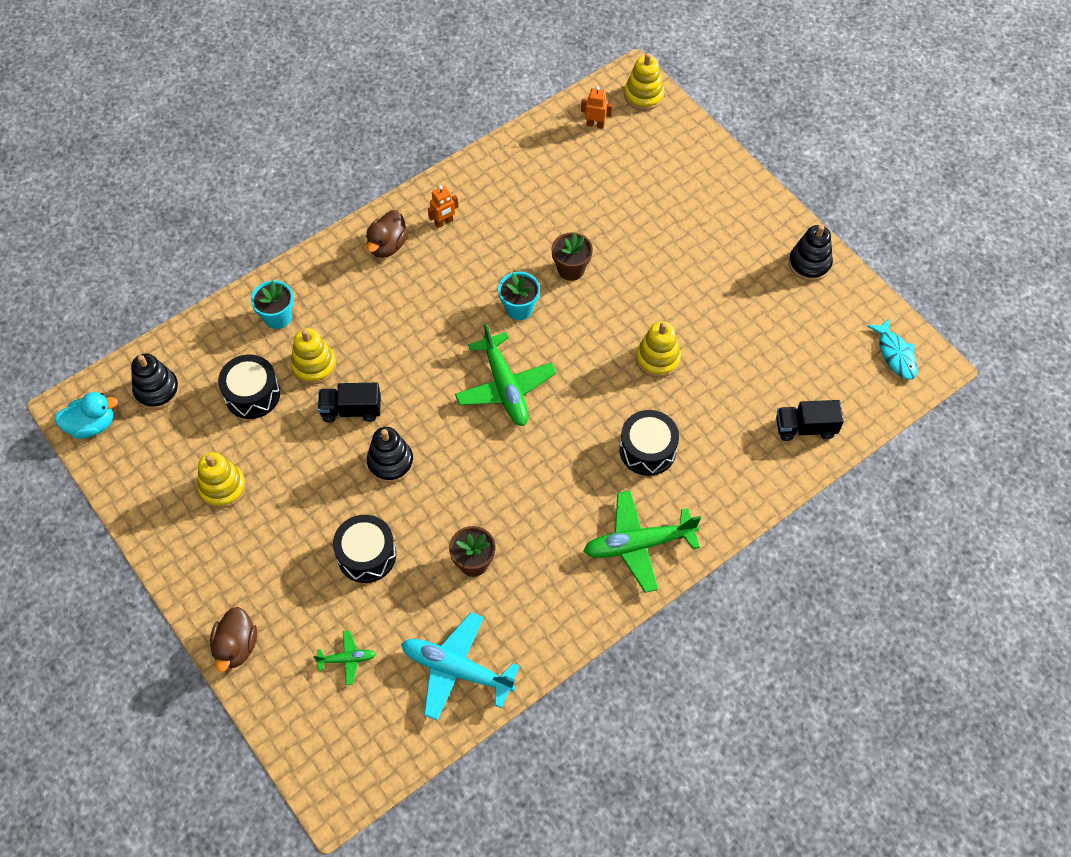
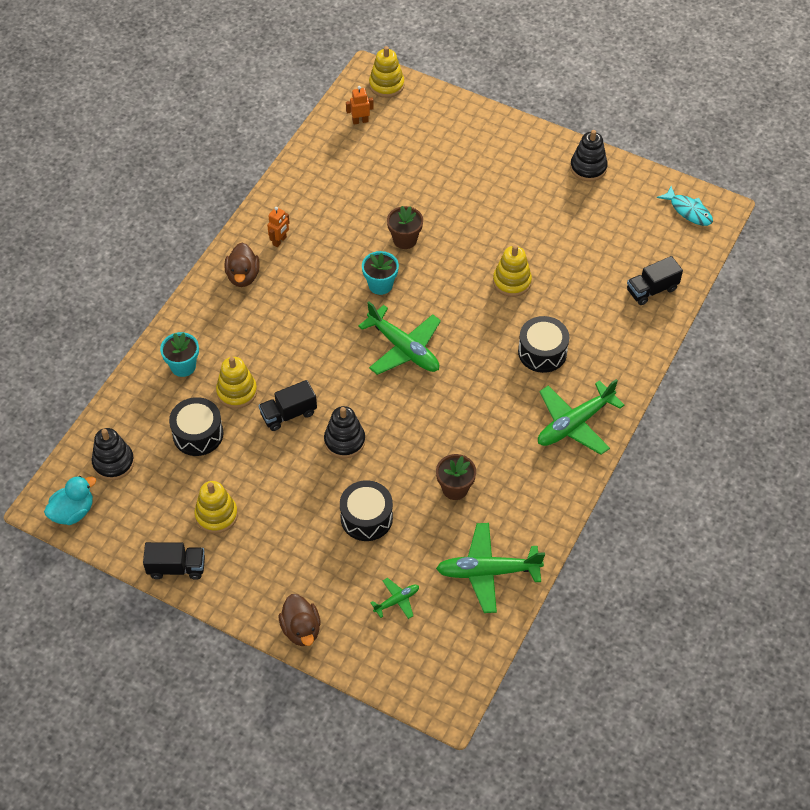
camera: 25 degrees left, 5 degrees down
turquoise plane [401,612,519,720] -> green plane [436,523,545,613]
none -> black truck [143,542,205,580]

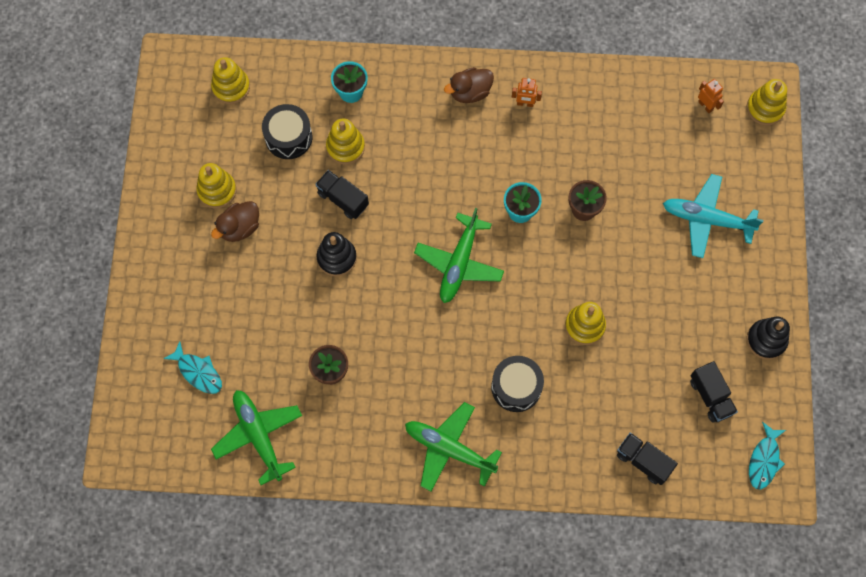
camera: 65 degrees right, 15 degrees up
turquoise duck [44,476,96,525] -> none
black stacking toy [92,428,134,480] -> yellow stacking toy [211,57,250,104]
black truck [143,542,205,580] -> black truck moved to [690,361,738,422]
brown duck [279,594,321,646] -> brown duck moved to [211,201,259,242]
black drum [340,480,393,541] -> none
green plane [370,578,419,619] -> turquoise fish [163,341,222,394]
none -> turquoise plane [663,174,763,258]

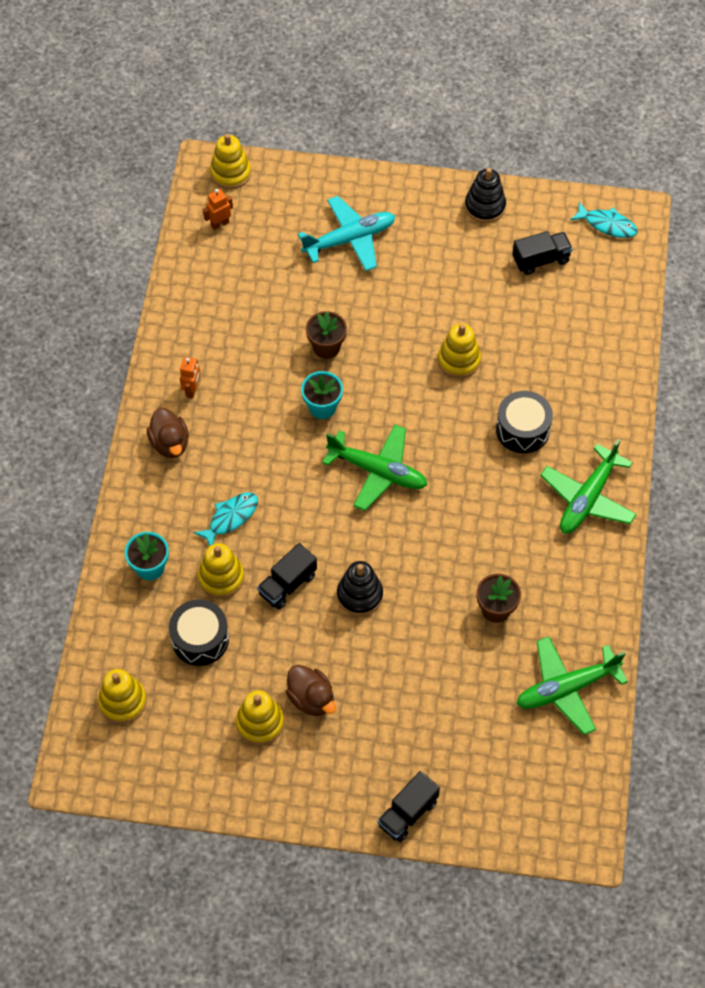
camera: 85 degrees left, 10 degrees down
turquoise fish [163,341,222,394] -> turquoise fish moved to [193,493,258,546]
black truck [617,433,678,485] -> black truck moved to [377,771,440,842]
turquoise plane [663,174,763,258] -> turquoise plane turned 135 degrees counterclockwise [298,196,395,271]

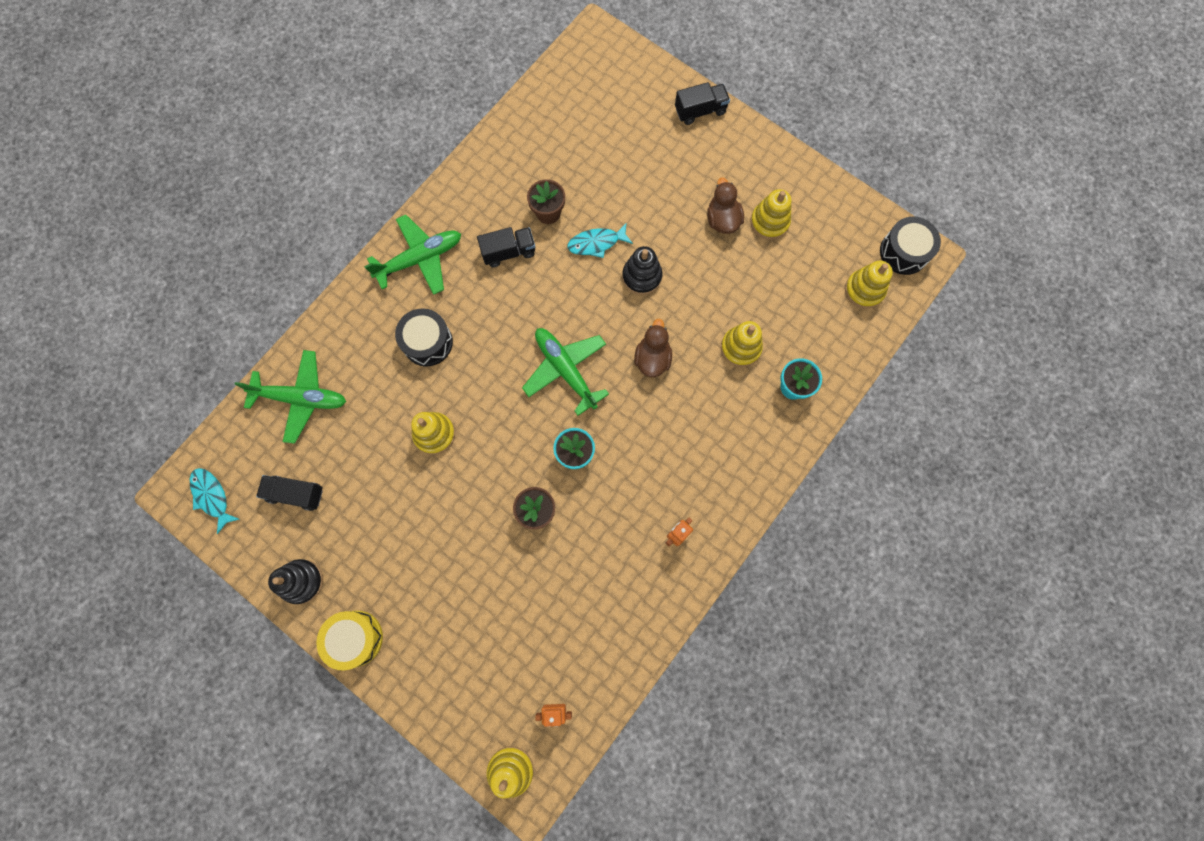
camera: 150 degrees left, 15 degrees up
brown duck [147,408,189,458] -> brown duck moved to [634,319,672,377]
black drum [169,599,229,666] -> black drum moved to [880,217,941,275]
turquoise fish [193,493,258,546] -> turquoise fish moved to [567,224,633,258]
black truck [257,543,317,609] -> black truck moved to [477,227,535,267]
turquoise plane [298,196,395,271] -> none
green plane [517,636,628,735] -> green plane moved to [235,350,346,444]
none -> yellow drum [316,611,383,670]

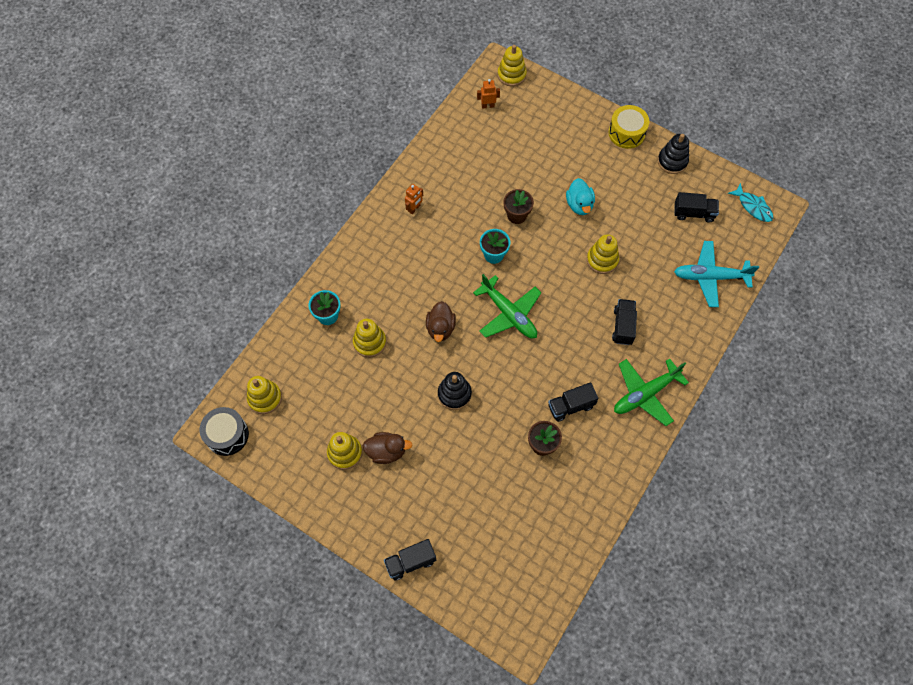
camera: 175 degrees right, 10 degrees down
green plane [235,350,346,444] -> turquoise plane [674,241,759,307]
black drum [395,308,453,366] -> black truck [612,299,637,345]
turquoise fish [567,224,633,258] -> none
brown duck [707,177,744,234] -> brown duck turned 75 degrees counterclockwise [363,432,412,464]
none -> turquoise duck [566,178,595,215]

